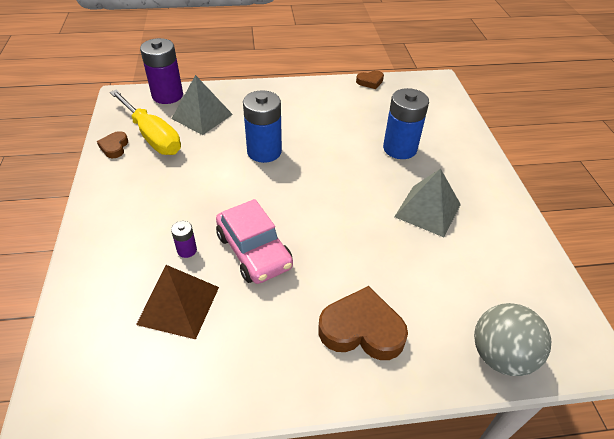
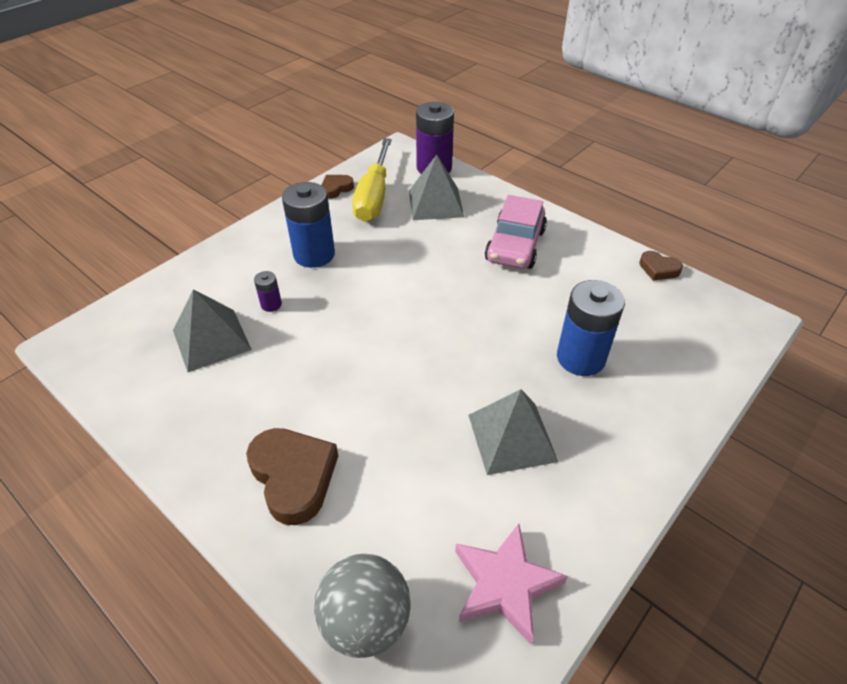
camera: 50 degrees right, 0 degrees up
brown pyramid [136,265,219,340] -> grey pyramid [173,289,252,372]
pink car [216,199,293,284] -> pink car moved to [485,195,547,269]
blue battery [243,90,282,163] -> blue battery moved to [282,182,335,268]
none -> pink star [455,524,568,644]

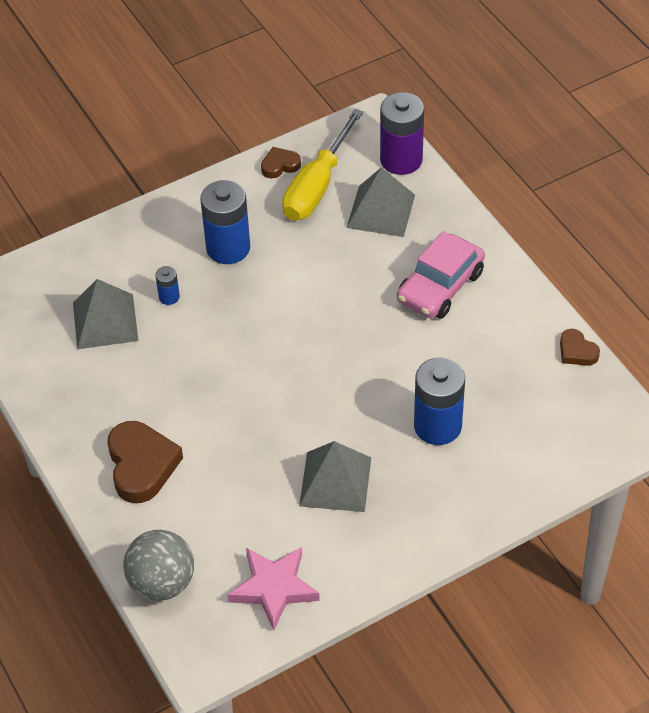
camera: 20 degrees right, 5 degrees up
purple battery [254,271,282,312] -> blue battery [155,266,180,305]

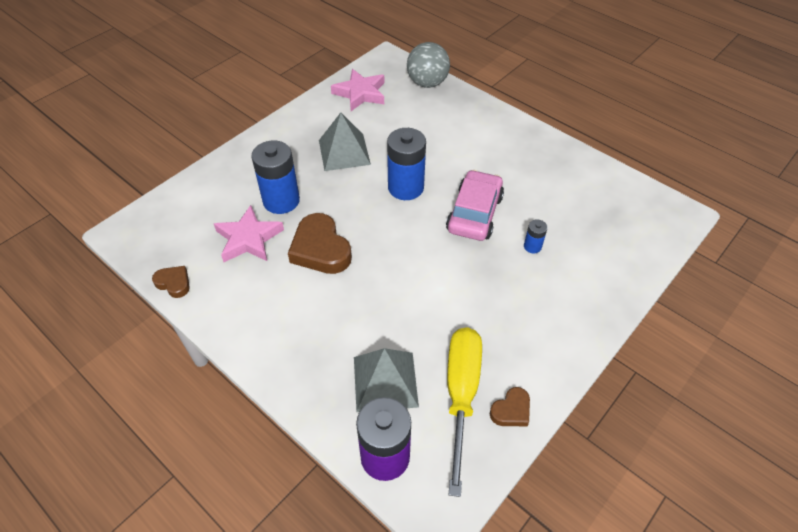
camera: 160 degrees right, 0 degrees up
grey pyramid [73,279,139,349] -> none
brown heart [107,421,183,503] -> brown heart moved to [288,213,352,274]
blue battery [200,180,250,264] -> blue battery moved to [387,128,426,200]
pink car [397,231,485,319] -> pink car moved to [446,170,504,241]
none -> pink star [214,205,284,262]

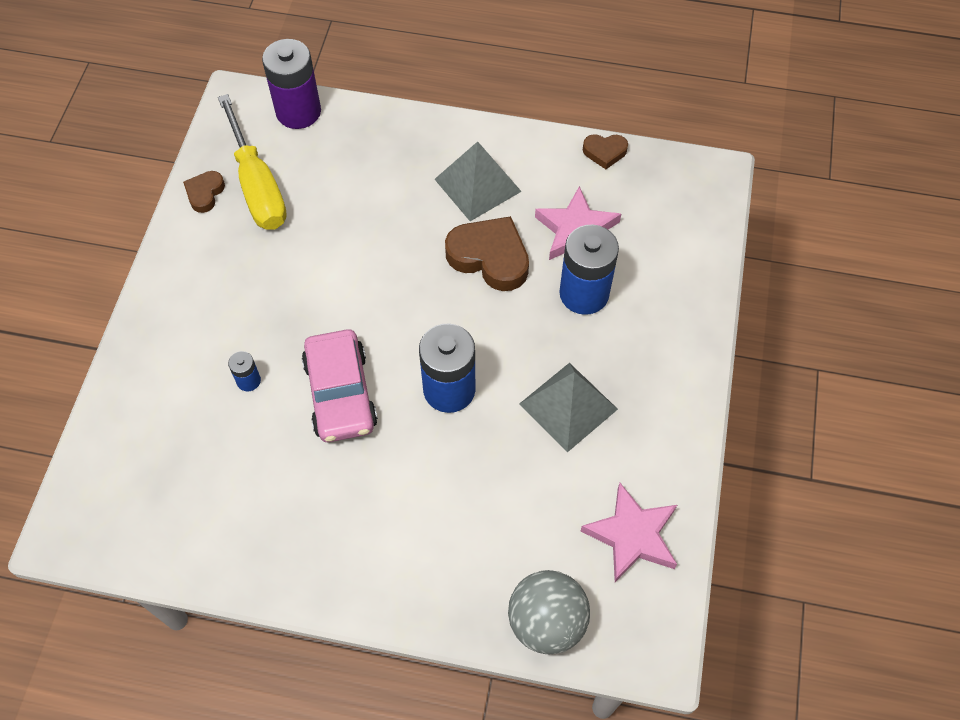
camera: 150 degrees right, 10 degrees up
grey pyramid [354,348,419,412] -> grey pyramid moved to [434,141,522,221]

